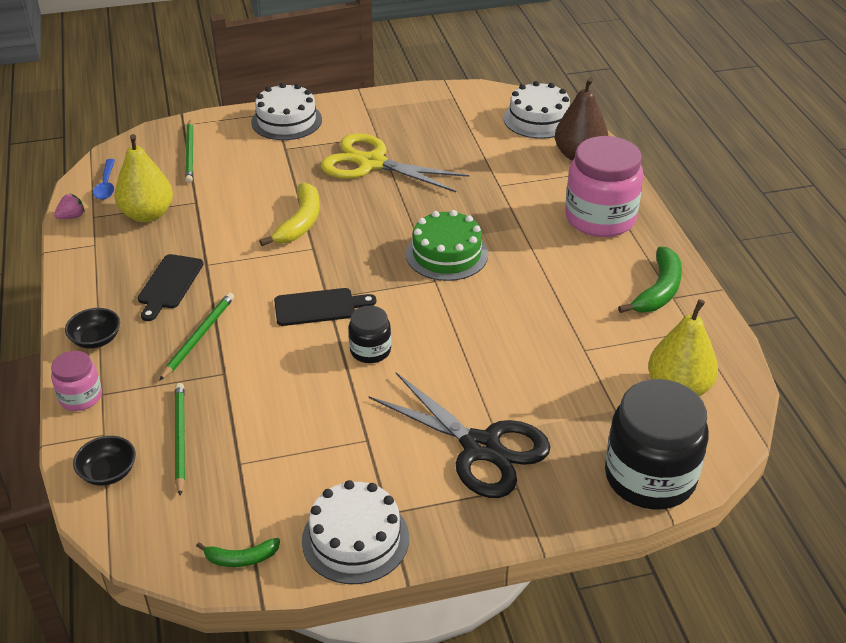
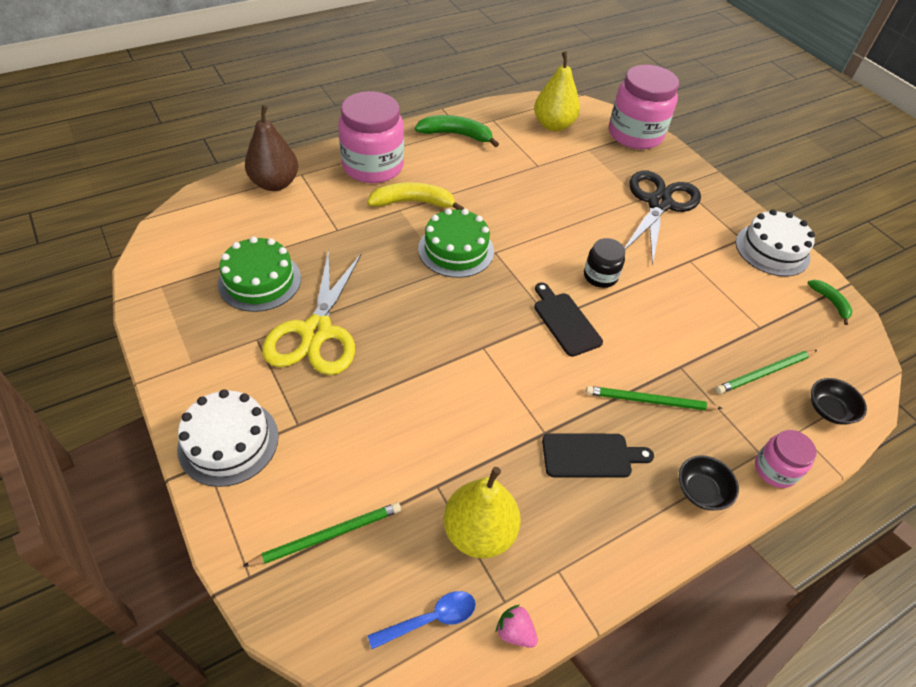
camera: 110 degrees left, 10 degrees up
yellow banana [259,182,320,246] -> yellow banana moved to [367,182,464,210]
white cake [503,81,570,139] -> none
black jar [605,379,709,509] -> pink jar [609,65,679,149]
none -> green cake [218,236,301,312]

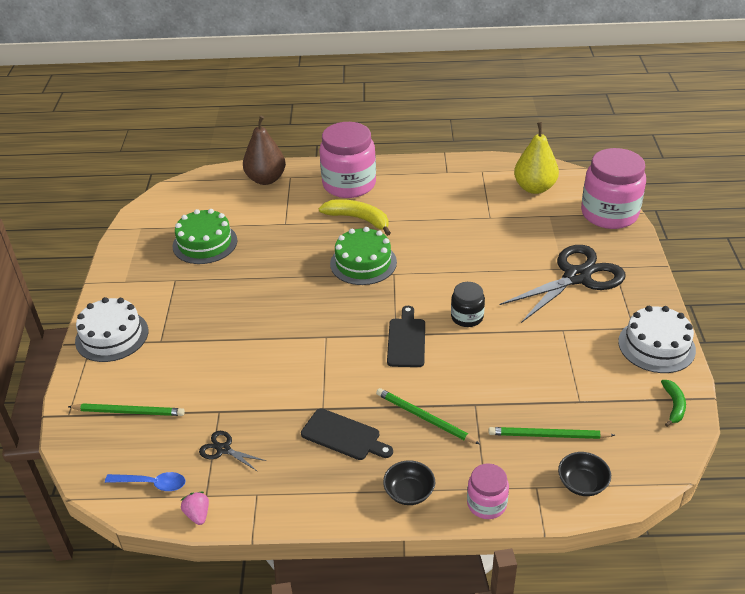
camera: 35 degrees right, 10 degrees down
yellow scissors [262,249,362,375] -> none
green banana [415,115,499,147] -> none
yellow pear [444,467,521,558] -> black scissors [199,431,266,472]

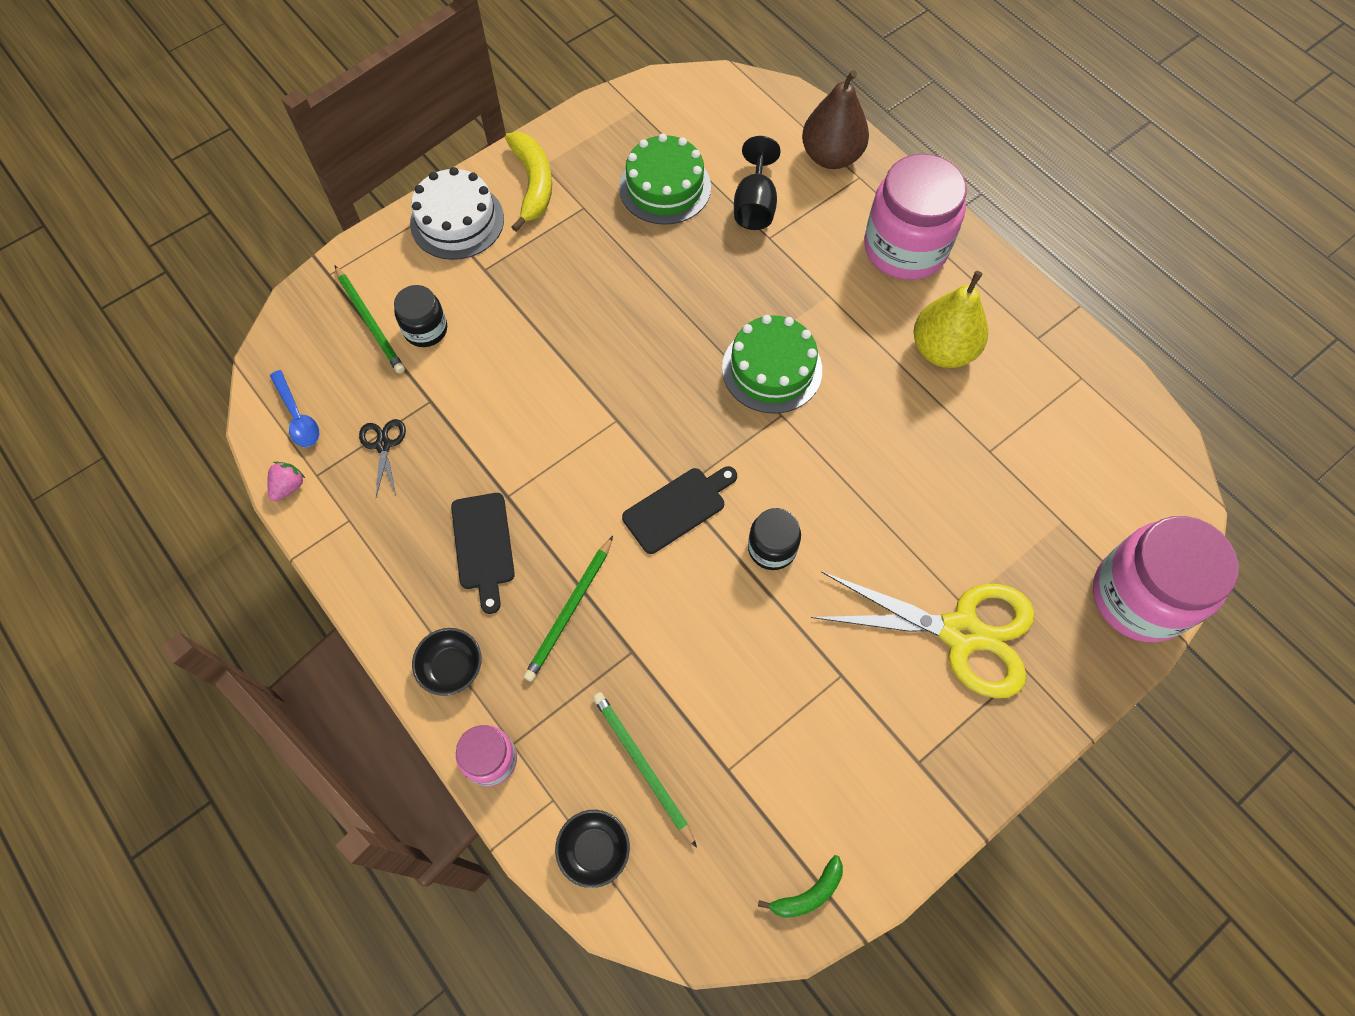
camera: 50 degrees right, 25 degrees up
yellow banana [319,199,391,236] -> yellow banana moved to [505,132,552,232]
green pencil [376,388,480,444] -> green pencil turned 150 degrees counterclockwise [523,536,613,682]
black scissors [499,245,626,323] -> yellow scissors [811,571,1034,698]
yellow pear [514,122,559,194] -> yellow pear moved to [914,271,988,368]
white cake [618,306,696,373] -> none
none -> black jar [394,285,447,347]
none -> black goblet [734,136,781,230]

